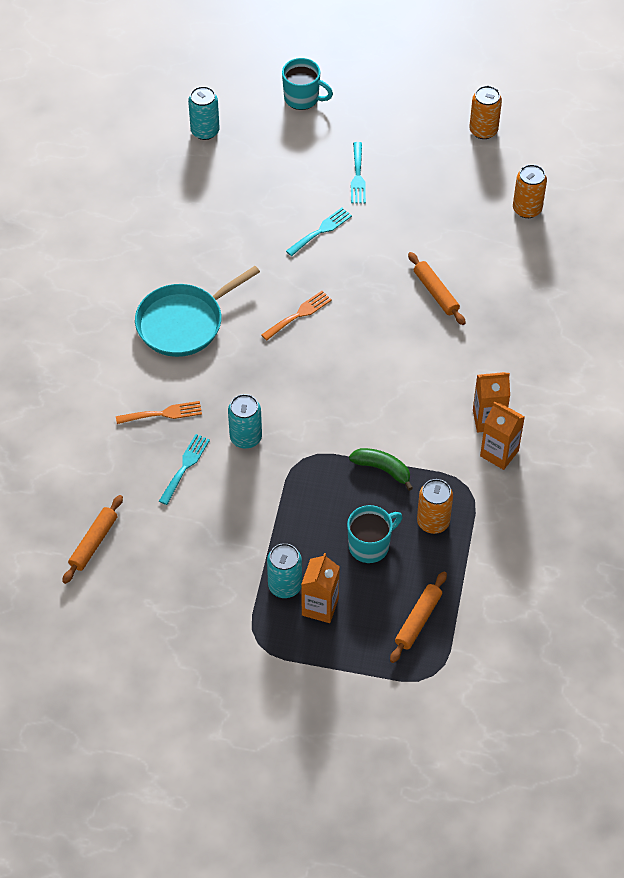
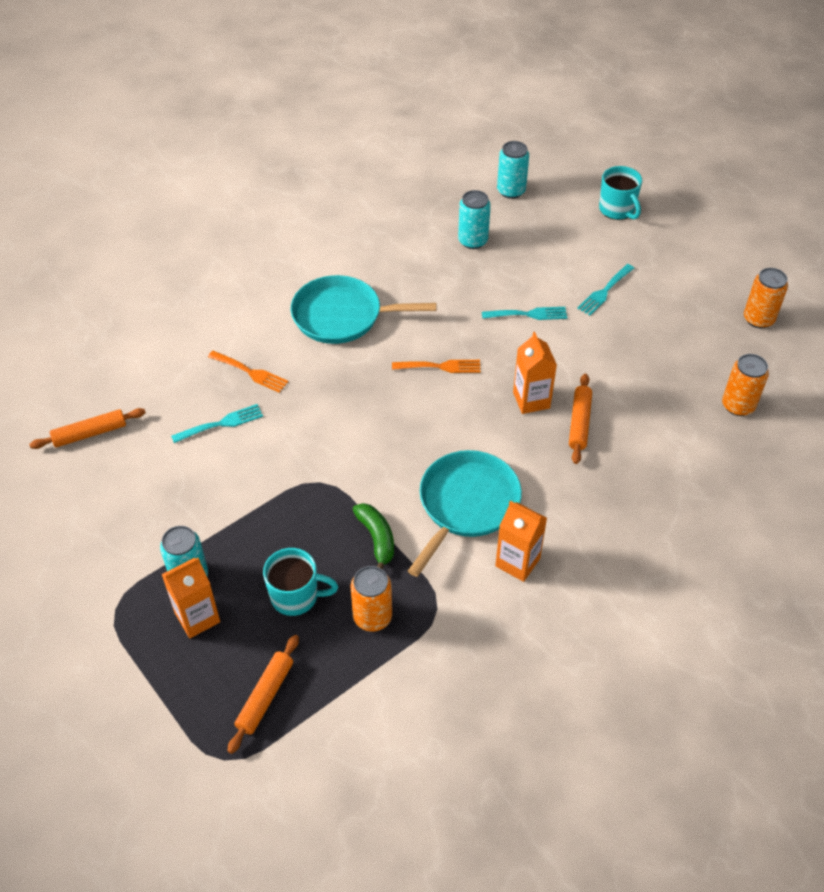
camera: 40 degrees right, 5 degrees down
turquoise can [228,394,262,449] -> turquoise can moved to [458,190,491,249]
orange rolling pin [390,571,447,663] -> orange rolling pin turned 45 degrees counterclockwise [228,635,299,754]
orange carton [480,401,525,470] -> orange carton moved to [513,332,557,414]
none -> turquoise pan [408,450,522,577]

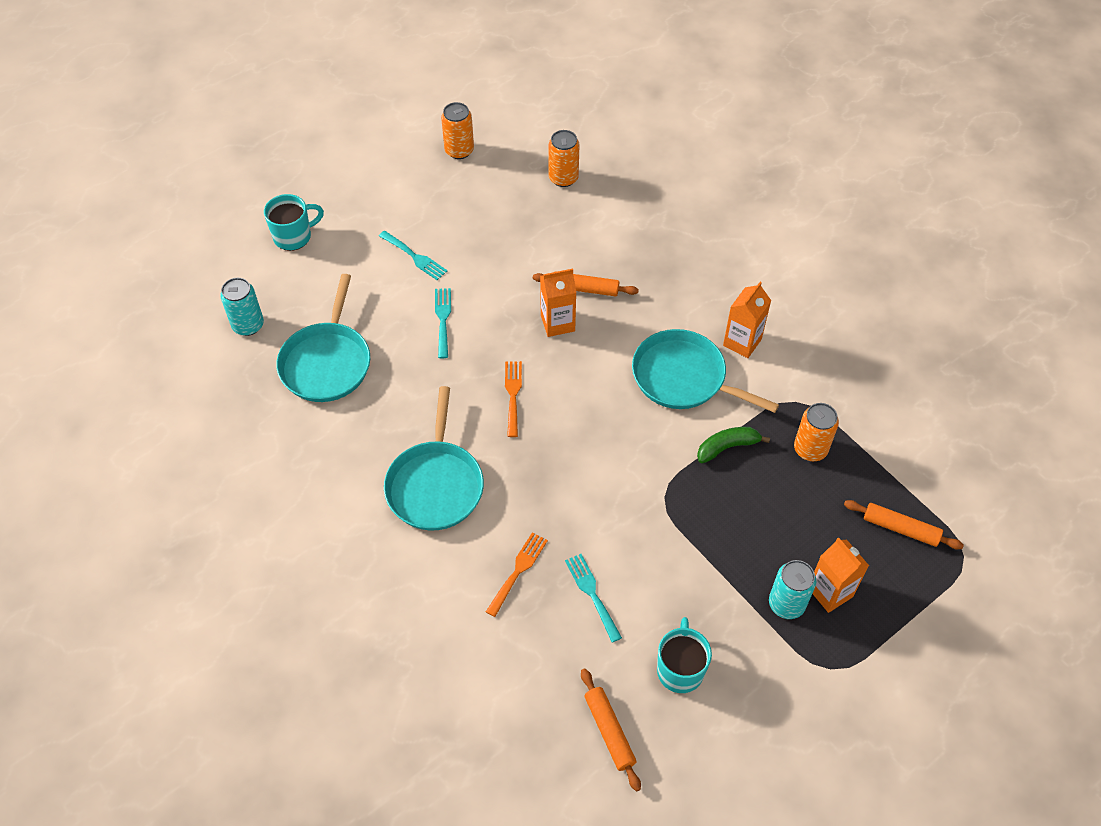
camera: 90 degrees left, 5 degrees up
turquoise mug [263,548,338,616] -> turquoise mug moved to [657,617,712,693]
turquoise can [458,190,491,249] -> turquoise pan [276,274,370,402]

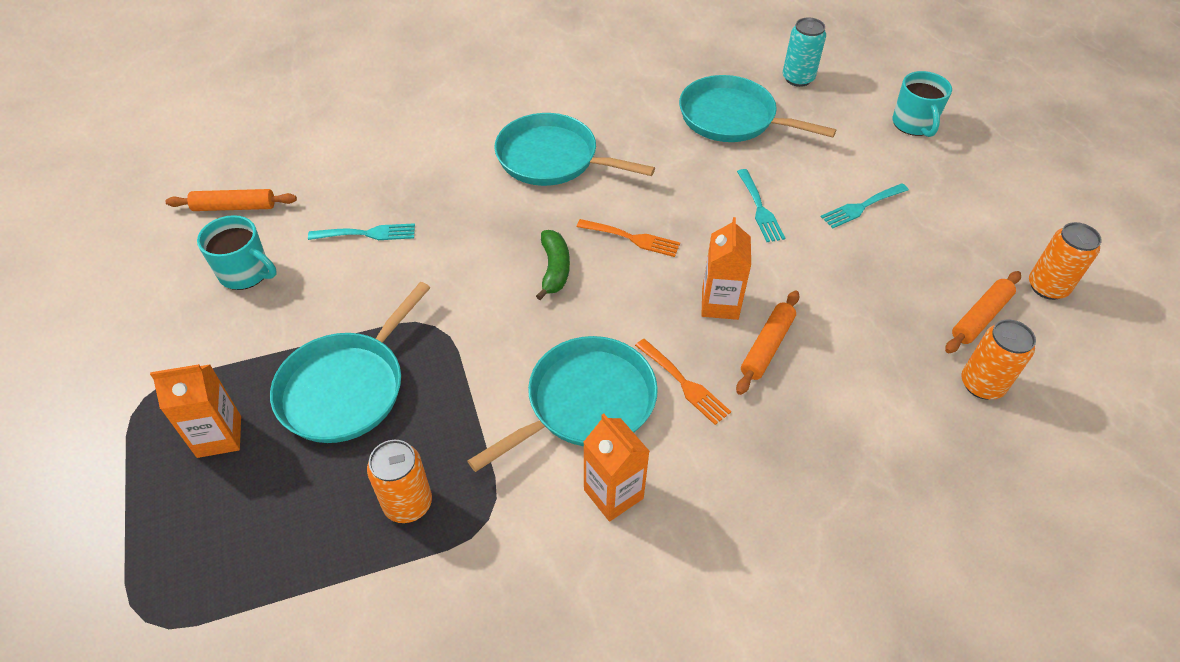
camera: 110 degrees right, 5 degrees down
turquoise fork [435,288,451,358] -> turquoise fork turned 60 degrees clockwise [737,169,785,242]
orange fork [486,532,548,617] -> orange fork moved to [635,339,731,425]
green banana [697,427,770,463] -> green banana moved to [536,230,570,300]
turquoise can [769,560,816,619] -> none
orange rolling pin [844,500,964,549] -> orange rolling pin moved to [945,271,1021,353]
none -> turquoise pan [270,282,430,443]

